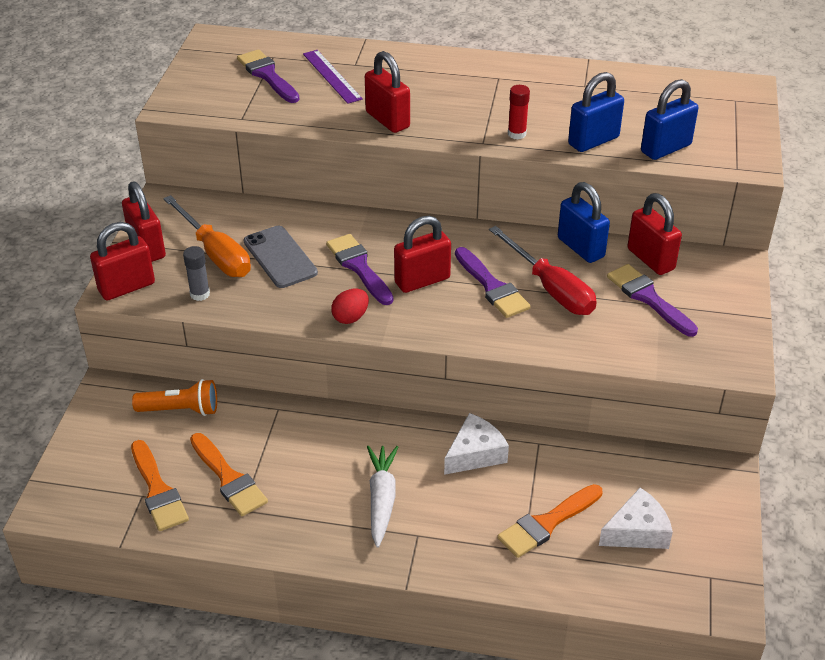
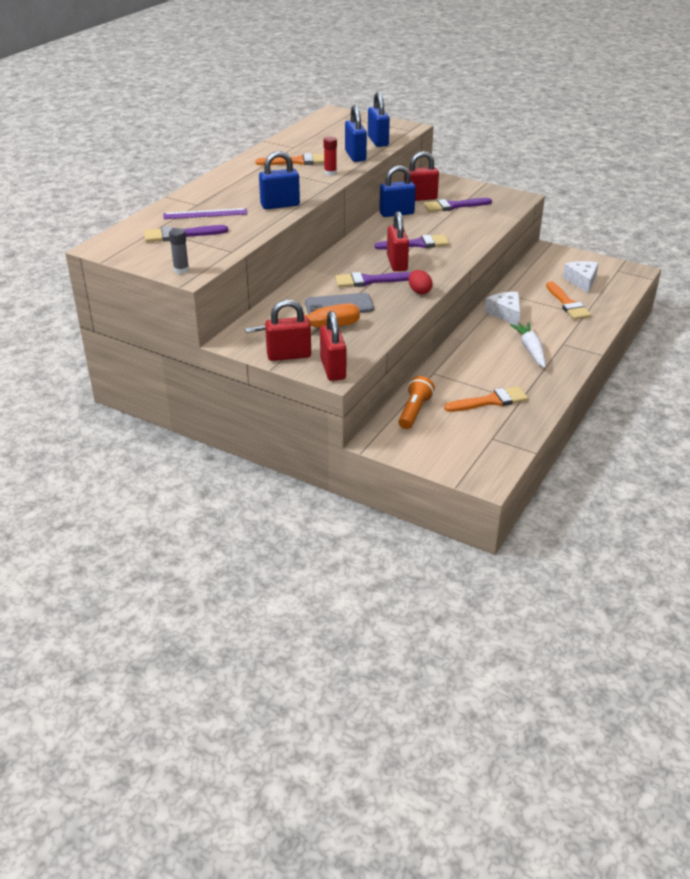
camera: 70 degrees left, 5 degrees down
orange brush [131,440,189,531] -> orange brush moved to [256,153,324,165]
grey glue stick [183,246,210,301] -> grey glue stick moved to [169,228,189,274]
red padlock [365,51,410,133] -> blue padlock [259,151,300,210]
white carrot [367,446,398,548] -> white carrot turned 60 degrees clockwise [510,322,546,368]
red screwdriver [489,226,597,315] -> none

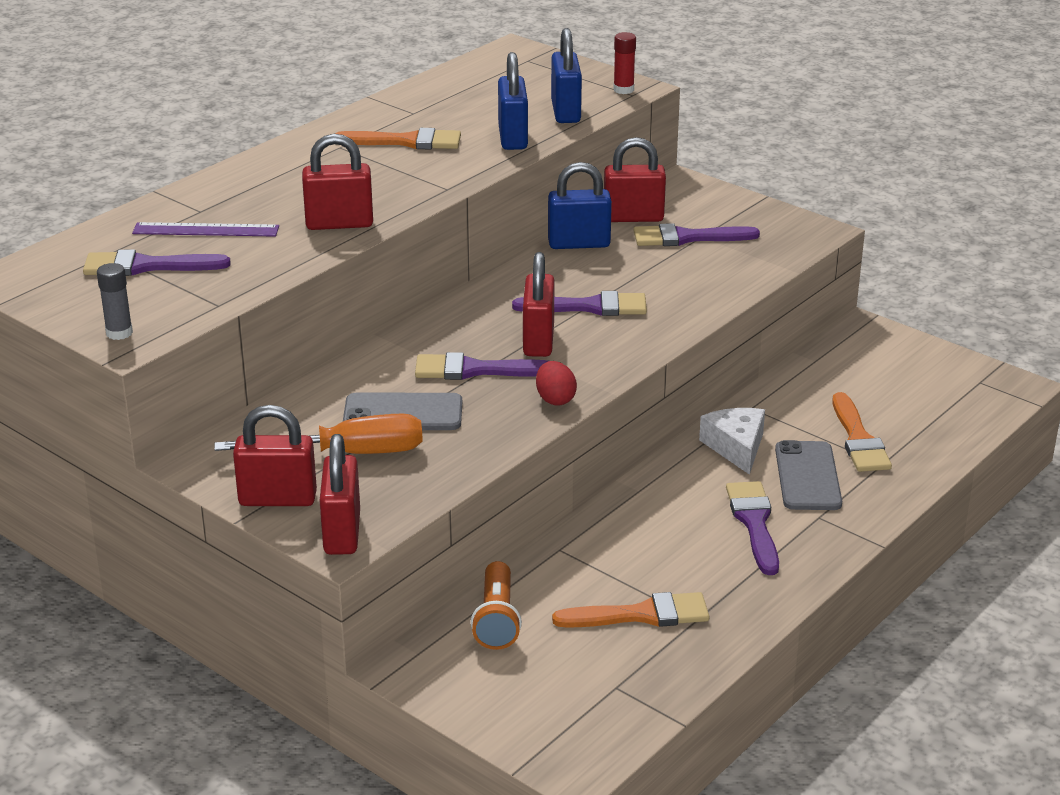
camera: 10 degrees right, 5 degrees down
blue padlock [259,151,300,210] -> red padlock [302,134,373,230]
red glue stick [324,137,337,176] -> red glue stick moved to [613,32,636,94]
orange flashlight [398,376,435,429] -> orange flashlight turned 150 degrees clockwise [471,561,522,650]
white carrot [510,322,546,368] -> purple brush [726,481,779,575]
white cheese [563,261,599,293] -> none
none -> grey phone [775,440,842,510]

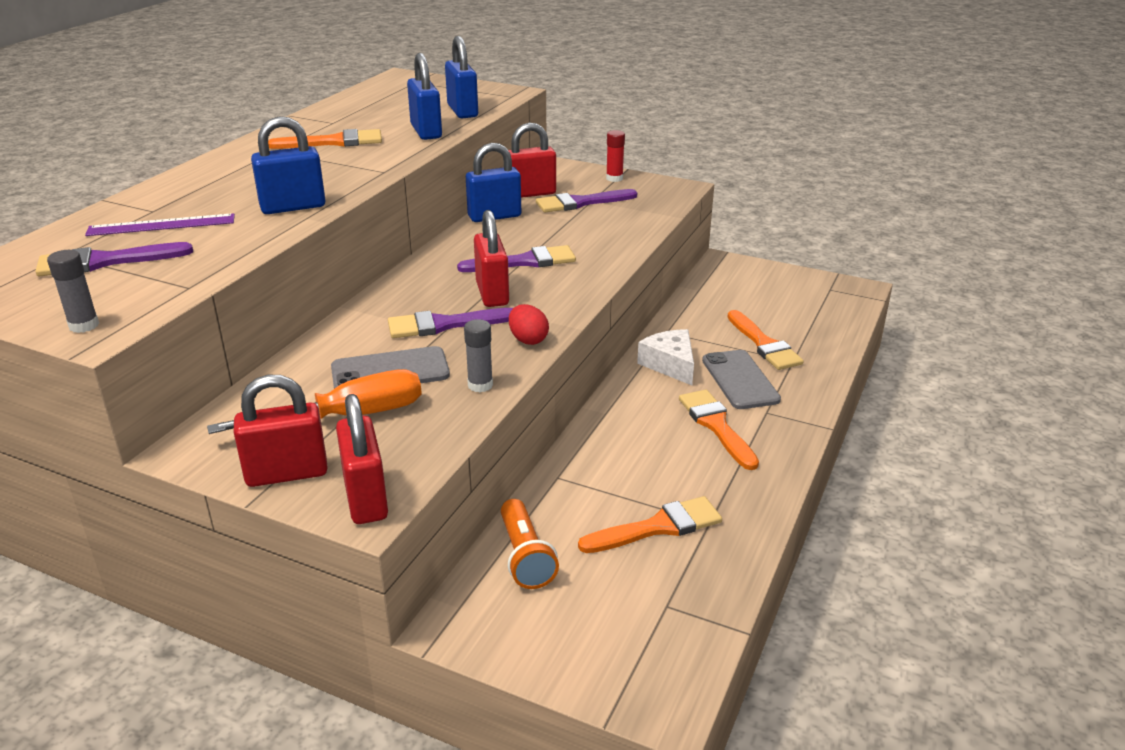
camera: 15 degrees left, 0 degrees up
red padlock [302,134,373,230] -> blue padlock [251,117,326,214]
red glue stick [613,32,636,94] -> red glue stick moved to [606,130,625,182]
purple brush [726,481,779,575] -> orange brush [679,390,759,470]
none -> grey glue stick [464,319,493,392]

